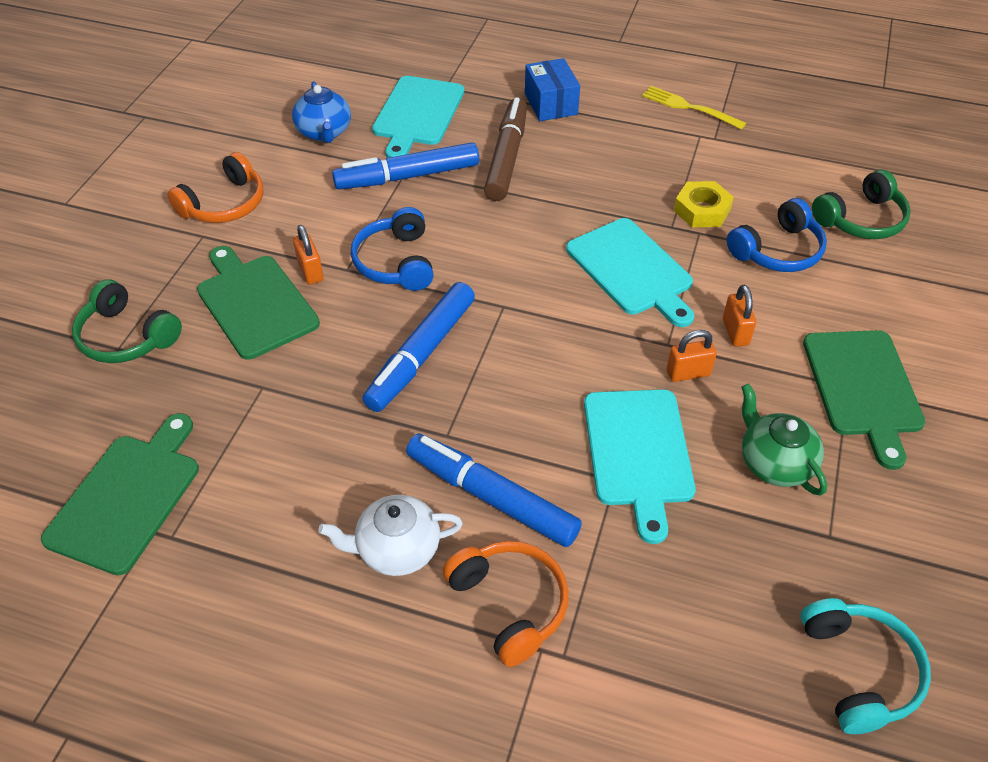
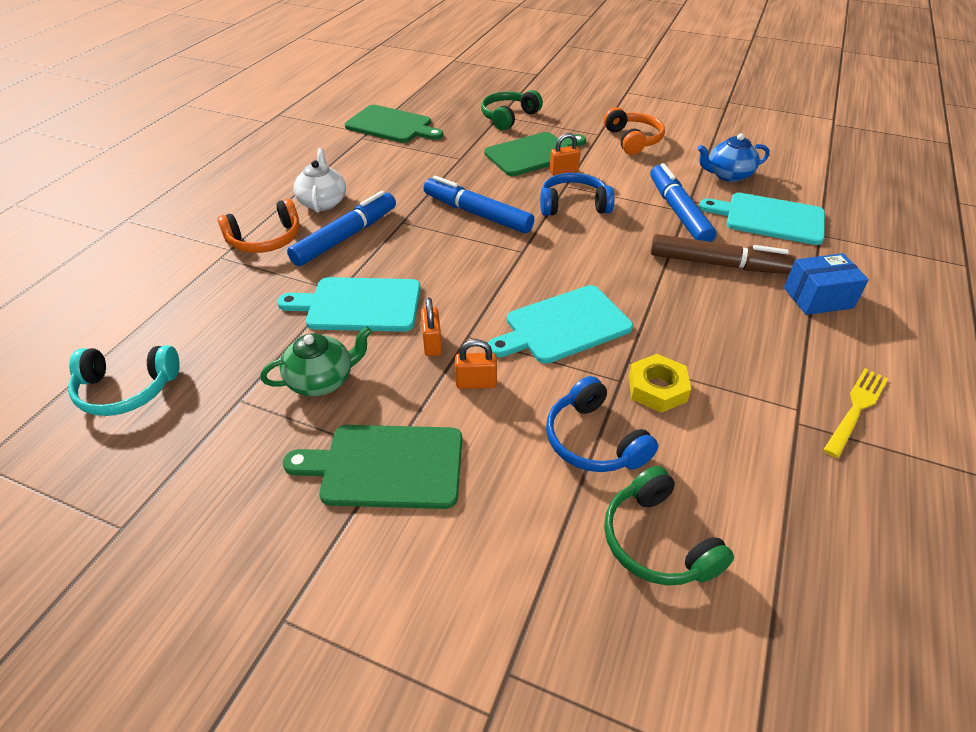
camera: 95 degrees right, 5 degrees down
orange headphones [167,152,264,223] -> orange headphones turned 150 degrees counterclockwise [603,107,665,155]

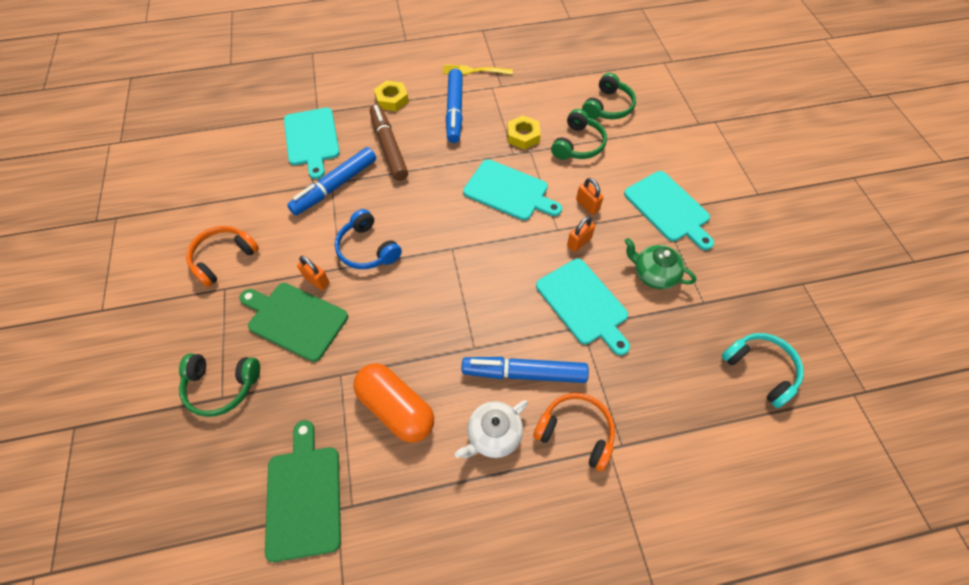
camera: 125 degrees left, 15 degrees up
green cutting board [283,425,462,509] -> turquoise cutting board [624,171,714,250]
blue marker [424,176,534,233] -> blue marker moved to [446,69,463,143]
blue headphones [546,376,658,472] -> green headphones [551,109,607,160]
blue teapot [697,133,770,182] -> none
blue box [784,253,869,315] -> yellow nut [374,80,409,111]
none -> orange capsule [353,364,434,443]

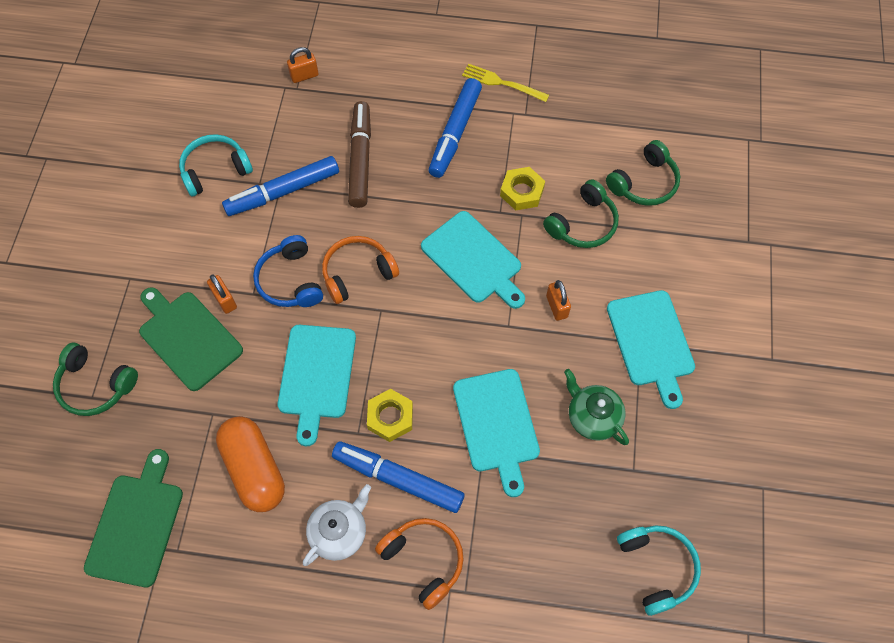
camera: 20 degrees right, 5 degrees up
orange headphones [186,226,259,287] -> orange headphones moved to [322,236,399,304]
turquoise cutting board [284,108,340,179] -> turquoise cutting board moved to [278,325,356,446]
yellow nut [374,80,409,111] -> yellow nut moved to [367,389,413,442]
white teapot [455,400,528,458] -> white teapot turned 150 degrees clockwise [303,484,371,566]
orange padlock [567,216,595,252] -> orange padlock moved to [287,47,319,83]
none -> turquoise headphones [179,134,253,197]

